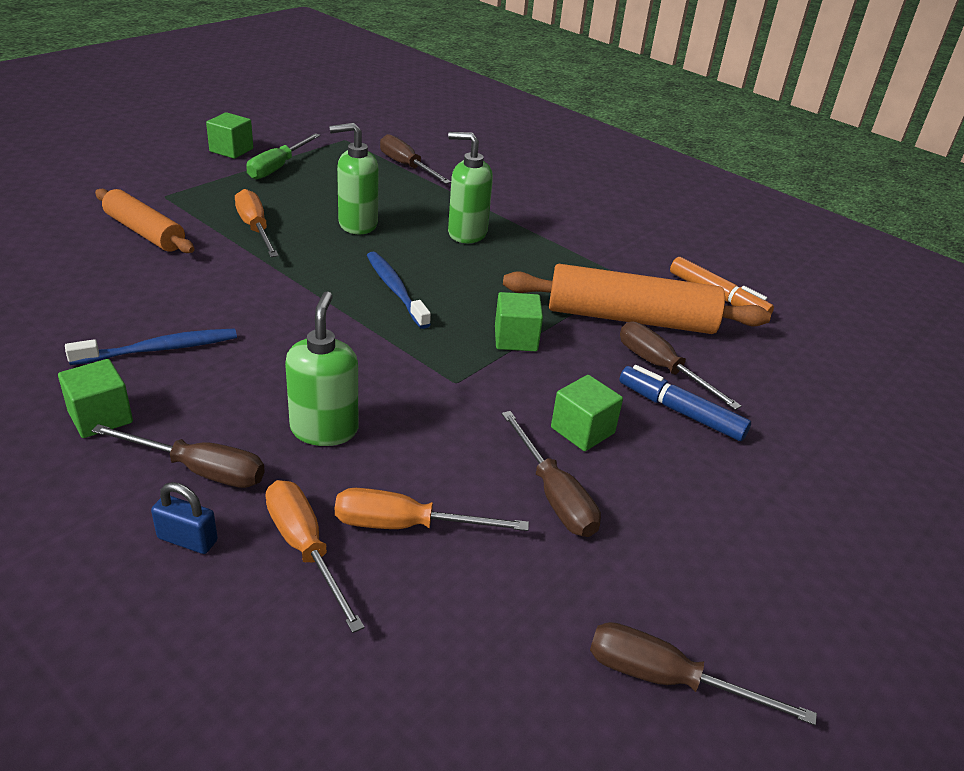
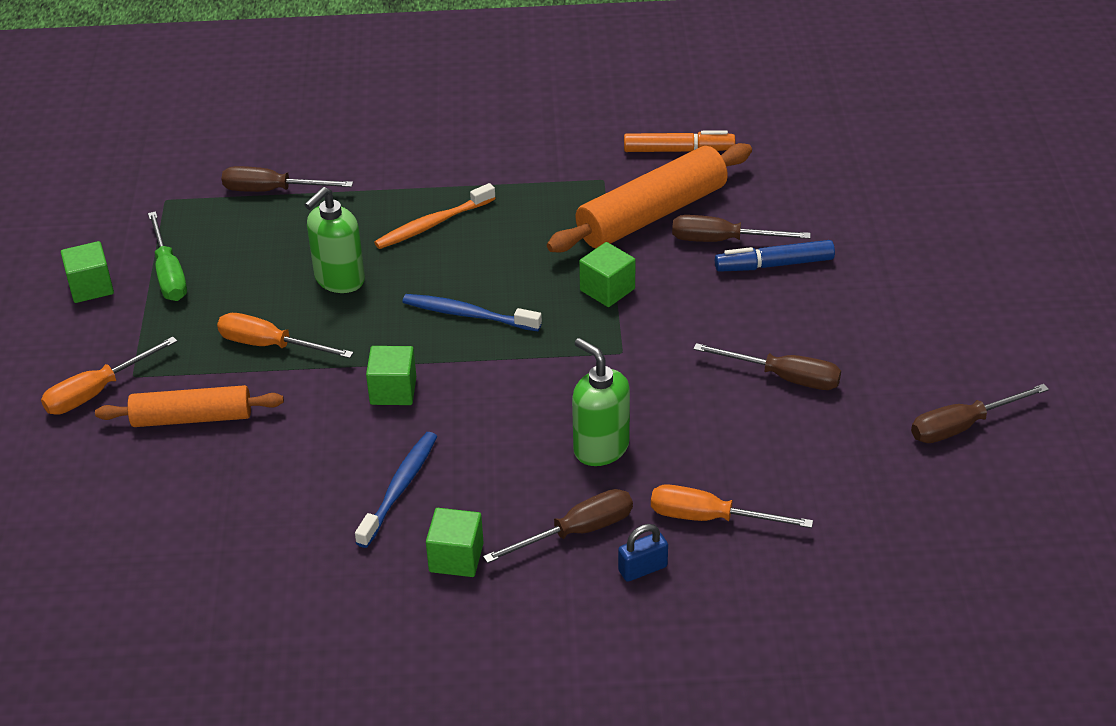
camera: 40 degrees left, 5 degrees up
orange screwdriver [335,488,529,531] -> orange screwdriver moved to [41,336,177,415]
green soap dispenser [448,132,493,243] -> orange toothbrush [374,183,496,249]
green cube [551,375,623,451] -> green cube moved to [366,346,416,405]

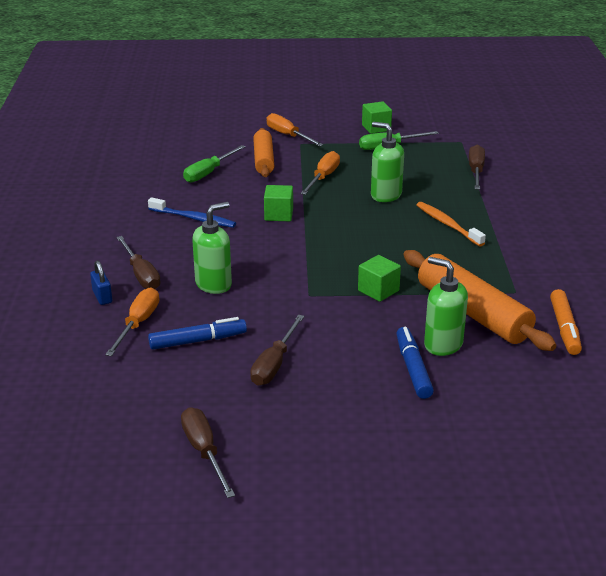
camera: 90 degrees right, 10 degrees down
blue toothbrush [402,294,542,331] -> none
green cube [426,508,484,577] -> none
brown screwdriver [672,215,811,242] -> green soap dispenser [424,257,468,356]
none -> blue marker [148,317,247,349]
none -> green screwdriver [183,145,246,183]

